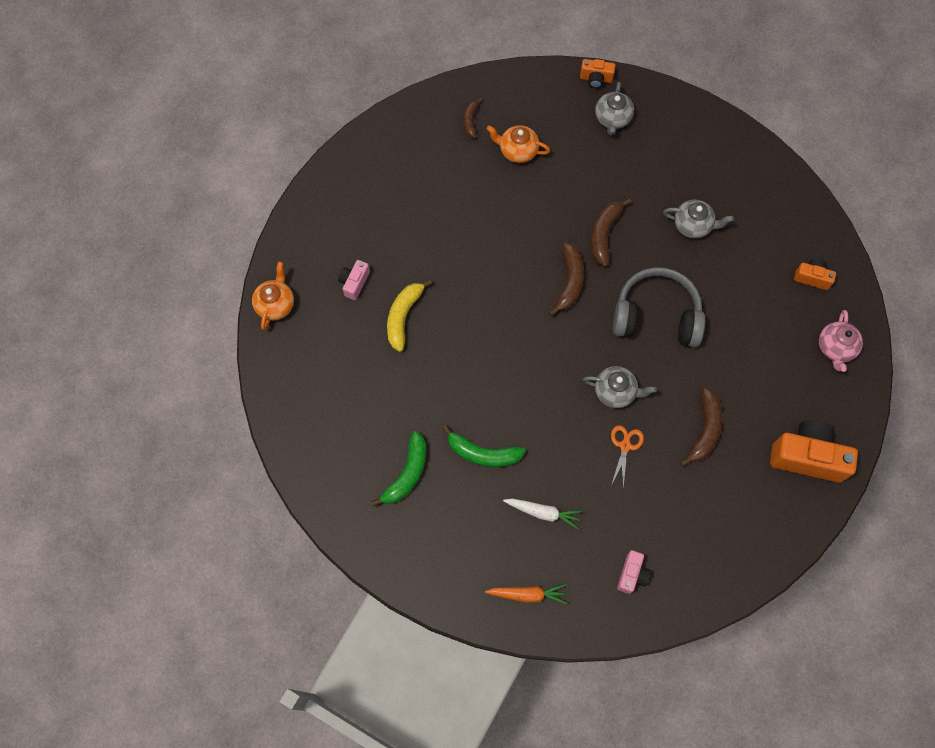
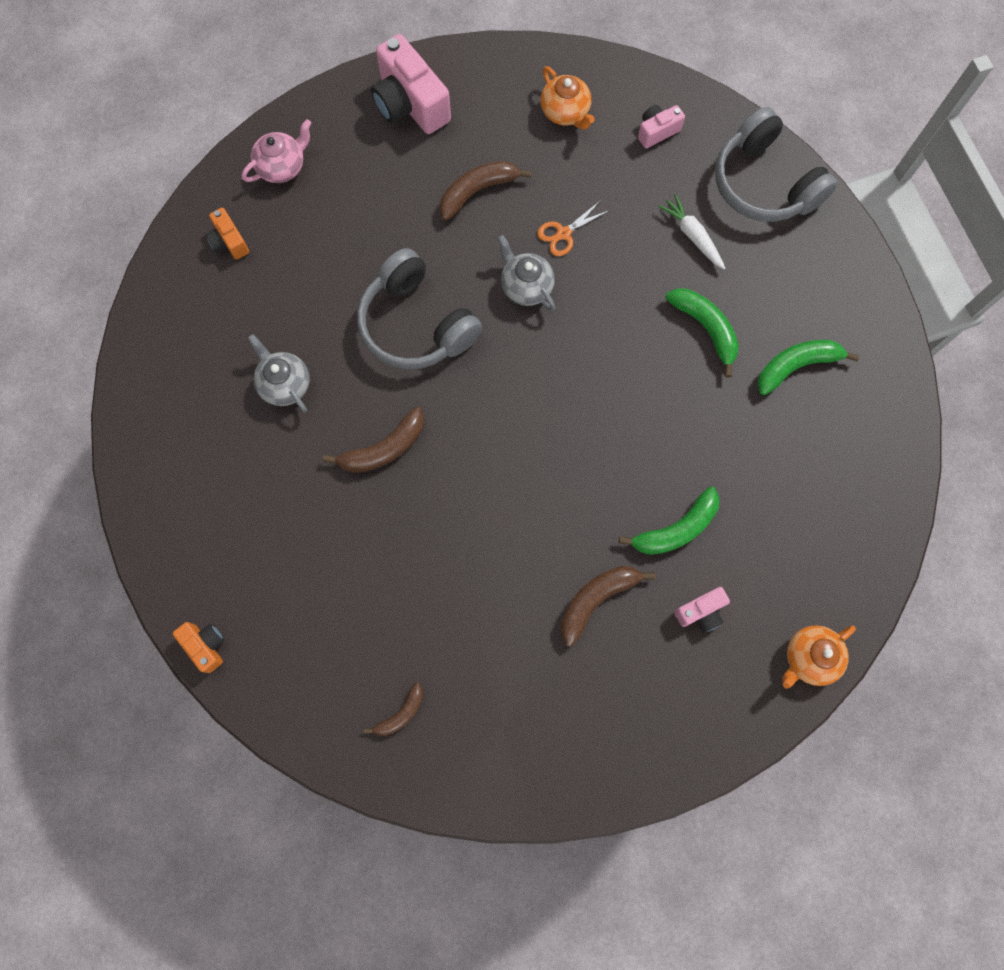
camera: 140 degrees left, 5 degrees up
yellow banana [387,279,432,352] -> green banana [619,487,719,555]
orange carrot [485,584,567,604] -> grey headphones [715,107,837,222]
orange teapot [486,125,550,163] -> orange teapot moved to [541,66,595,130]
brown banana [549,242,584,316] -> brown banana moved to [561,566,656,646]
grey teapot [595,82,634,136] -> none
orange camera [770,420,858,483] -> pink camera [371,34,451,134]

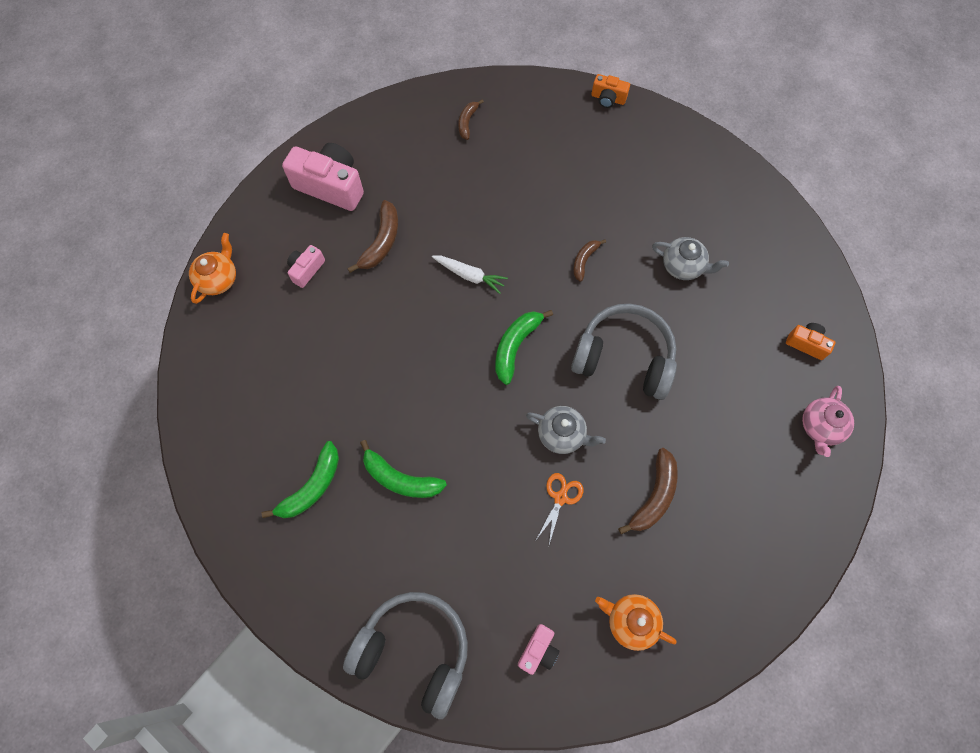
camera: 150 degrees right, 5 degrees down
brown banana [323,407,424,473] -> brown banana [573,239,606,282], size x0.61
pink camera [371,34,451,134] -> pink camera moved to [282,143,364,211]
green banana [619,487,719,555] -> green banana moved to [496,310,553,385]
white carrot [658,194,726,270] -> white carrot moved to [432,256,508,294]

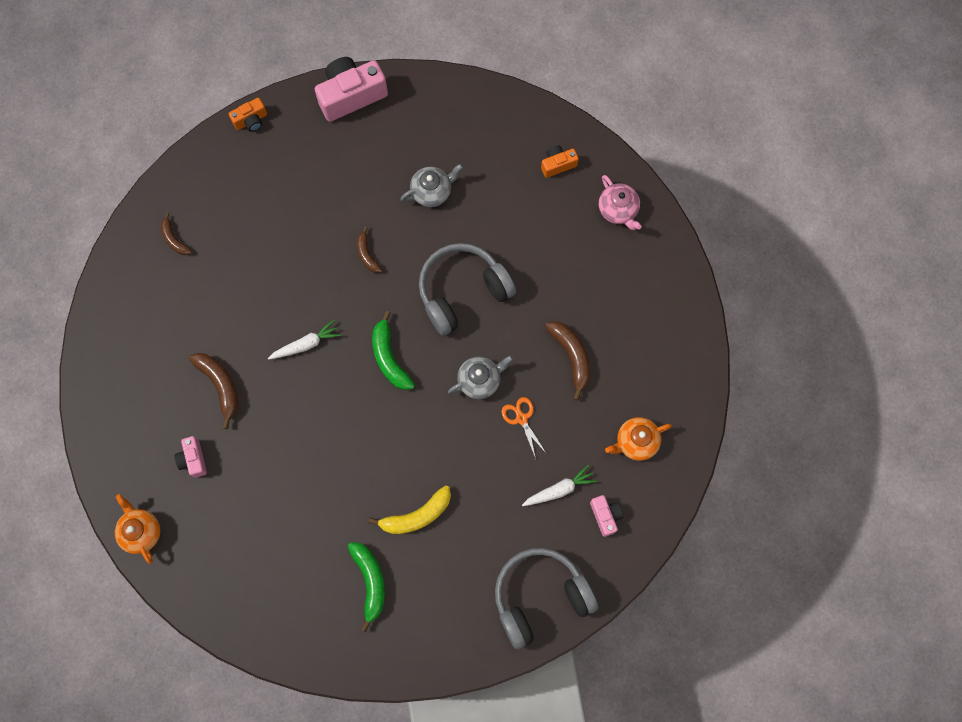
camera: 50 degrees left, 5 degrees up
pink camera [282,143,364,211] -> pink camera moved to [315,57,388,122]
green banana [360,440,447,498] -> yellow banana [368,485,451,534]
none -> white carrot [522,464,597,506]

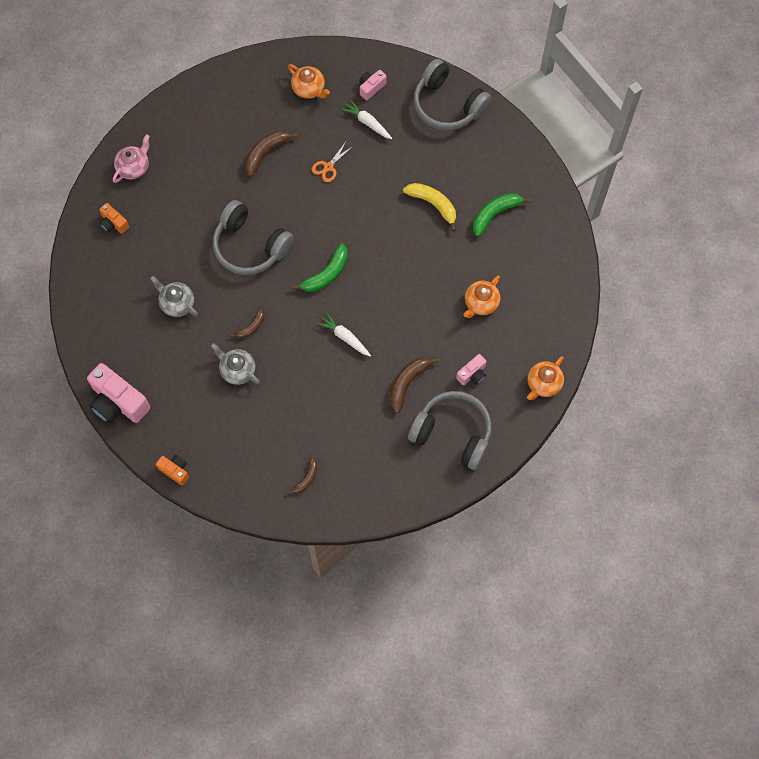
camera: 115 degrees left, 5 degrees down
grey teapot [448,355,513,399] -> grey teapot moved to [211,343,260,385]
none -> grey headphones [408,391,492,470]
none -> orange teapot [463,275,500,318]

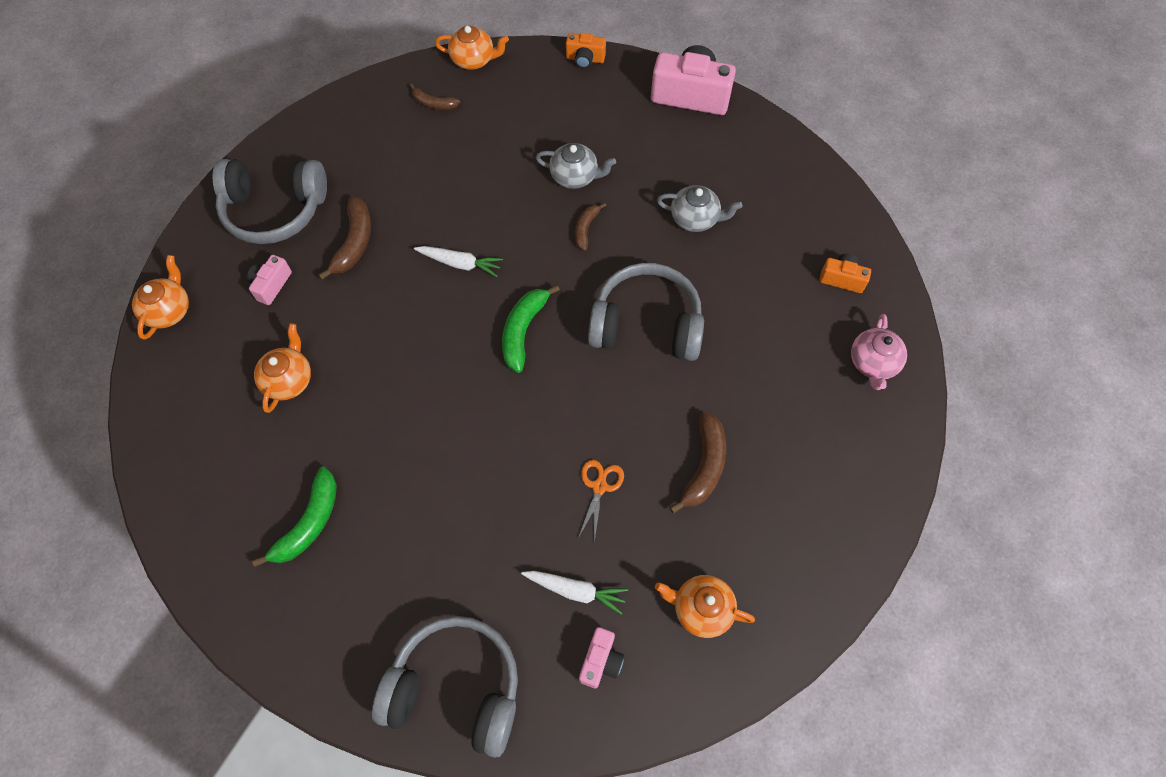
camera: 155 degrees right, 5 degrees down
brown banana [287,457,318,494] -> brown banana turned 75 degrees counterclockwise [410,84,460,110]
yellow banana [403,183,456,231] -> none
none -> orange teapot [435,26,509,70]

